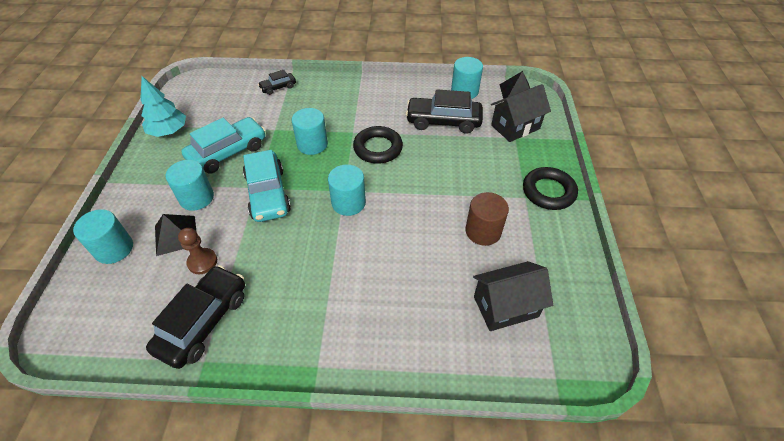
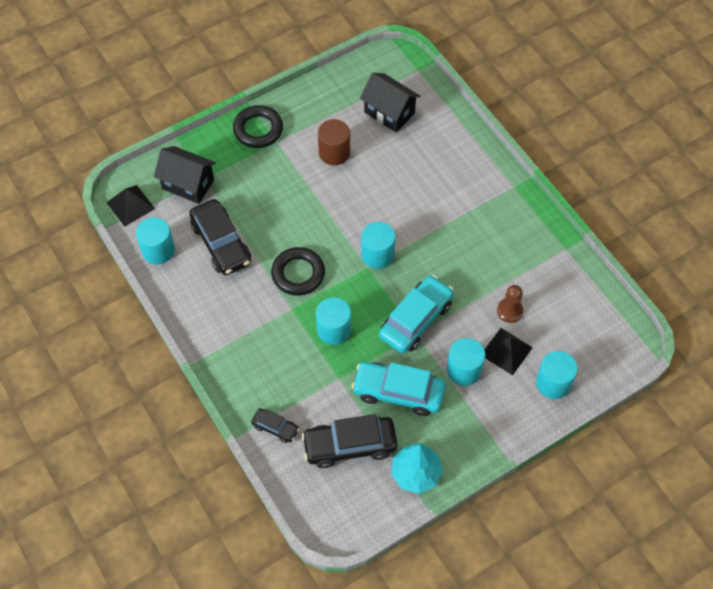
camera: 125 degrees left, 10 degrees up
black car [146,265,245,369] -> black car moved to [301,414,397,468]

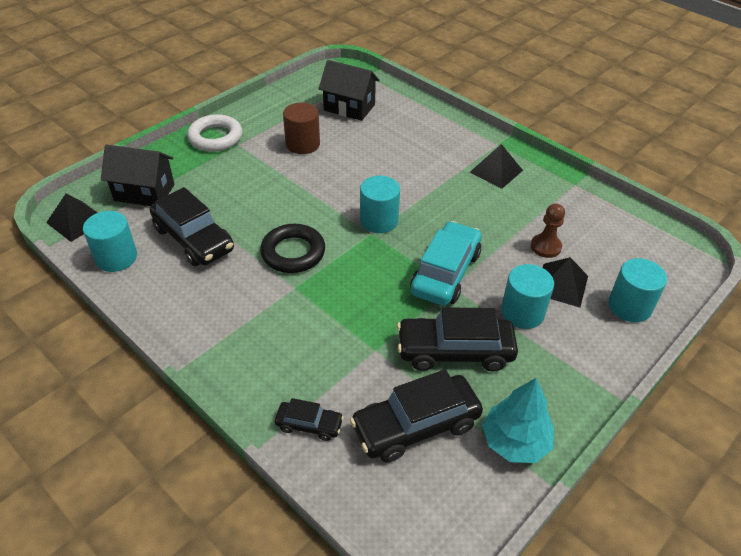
camera: 15 degrees left, 15 degrees down
black ring [233,105,283,148] -> white ring [187,114,242,152]
turquoise cylinder [316,297,351,345] -> none
turquoise car [352,362,446,416] -> black car [397,307,518,371]
none -> black pyramid [469,144,523,189]

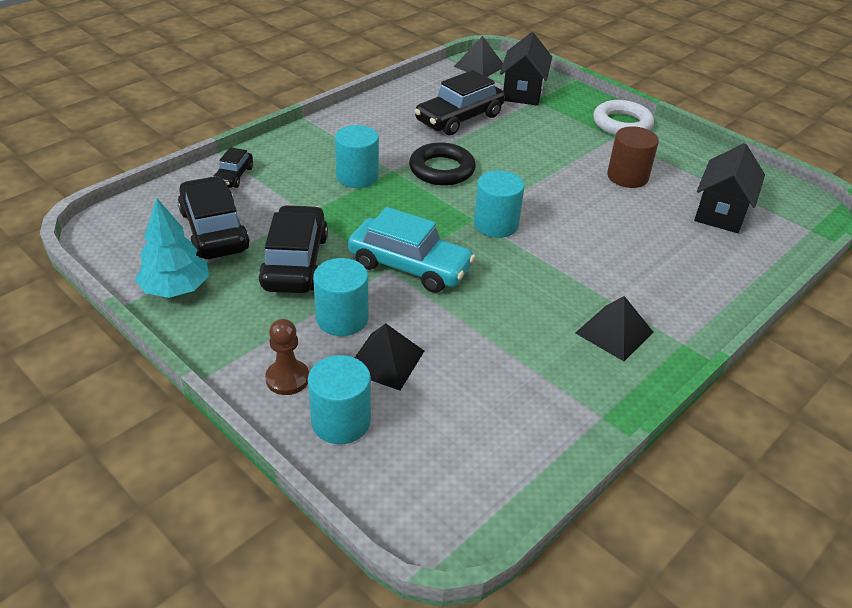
camera: 90 degrees right, 5 degrees down
turquoise cylinder [83,211,137,272] -> turquoise cylinder moved to [335,125,379,188]
brown pawn [531,203,565,258] -> brown pawn moved to [265,319,309,395]

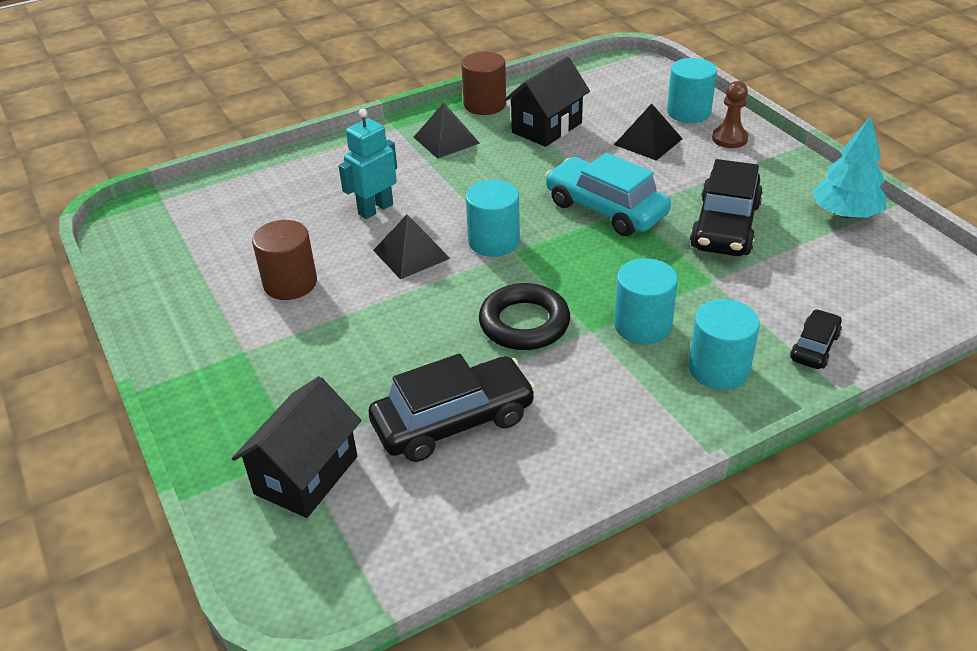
camera: 160 degrees left, 0 degrees up
black car [178,176,250,259] -> none
turquoise cylinder [313,258,368,336] -> turquoise cylinder moved to [688,299,760,390]
black pyramid [454,36,503,77] -> black pyramid moved to [373,214,451,279]
white ring [593,100,654,135] -> none
black house [694,143,765,233] -> black house moved to [504,57,590,147]
none -> turquoise robot [339,109,397,219]
none -> brown cylinder [461,52,506,115]

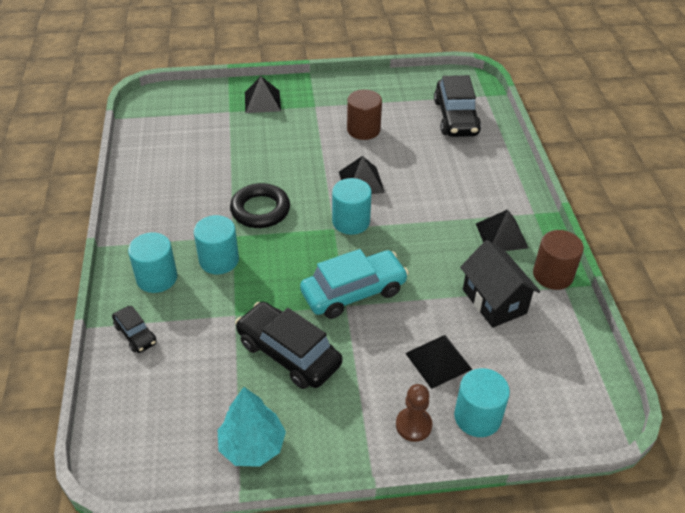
camera: 110 degrees right, 5 degrees up
black house [232,376,362,518] -> none
turquoise robot [339,109,397,219] -> none
black car [368,354,536,462] -> black car moved to [434,75,481,137]
none -> black pyramid [245,76,281,113]

